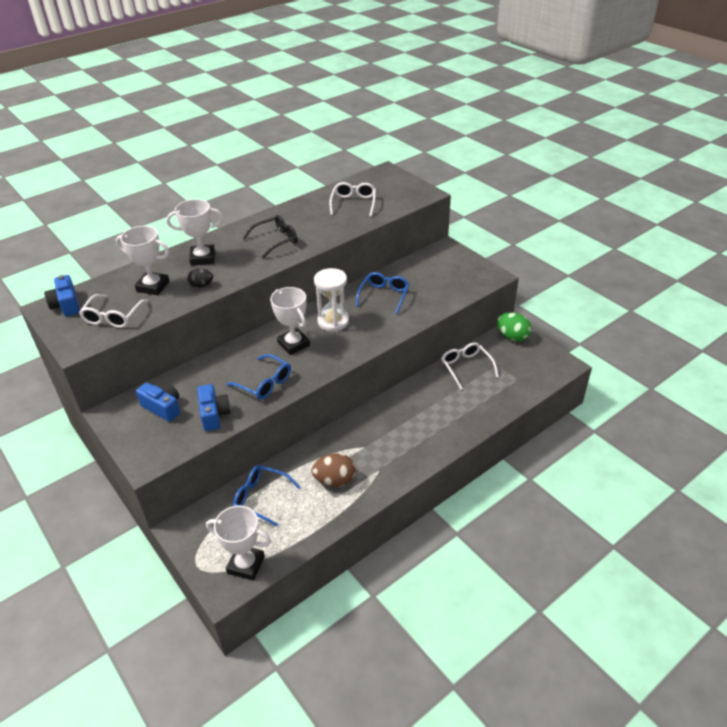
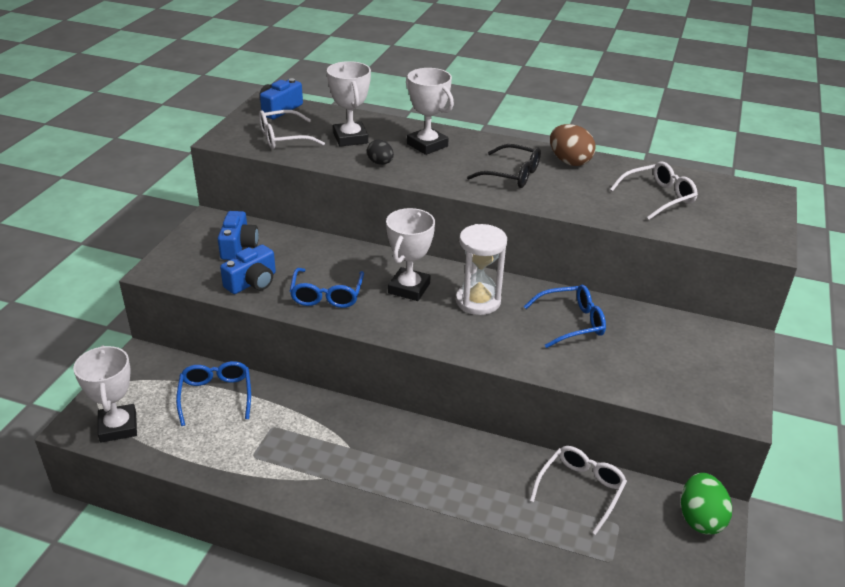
camera: 55 degrees right, 5 degrees down
brown egg [311,453,356,487] -> brown egg moved to [550,124,595,166]

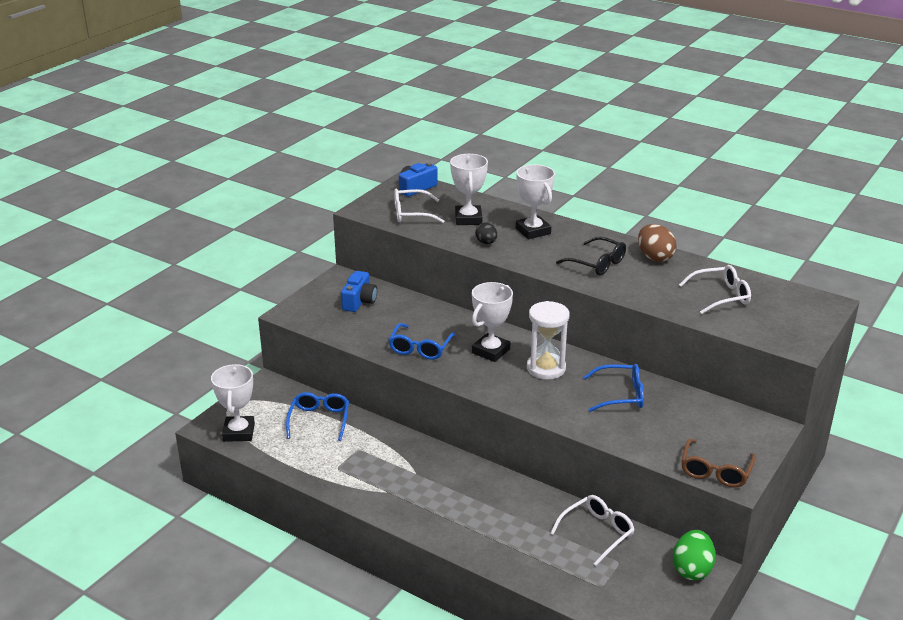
camera: 15 degrees right, 5 degrees down
blue camera [220,245,276,294] -> none
none -> brown glasses [681,438,756,488]

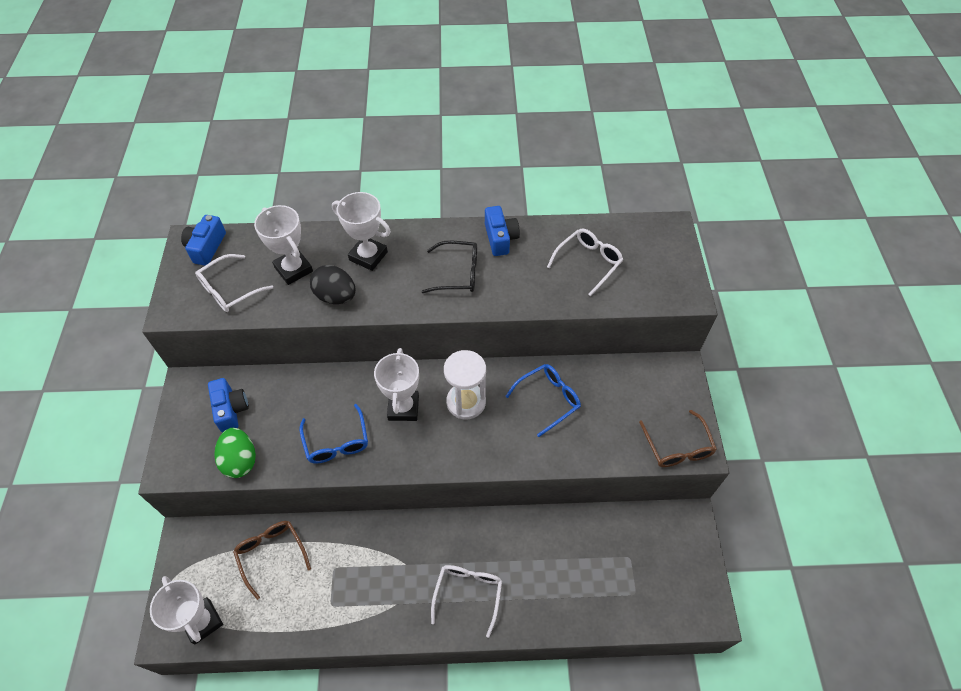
camera: 35 degrees left, 25 degrees up
blue glasses [286,392,349,441] -> brown glasses [233,521,311,600]
black egg [475,222,497,244] -> black egg [310,265,356,304], size x1.61
white glasses [550,495,635,566] -> white glasses moved to [431,565,502,638]
brown egg [638,224,677,262] -> blue camera [485,206,520,256]
green egg [673,530,716,580] -> green egg moved to [214,428,256,478]

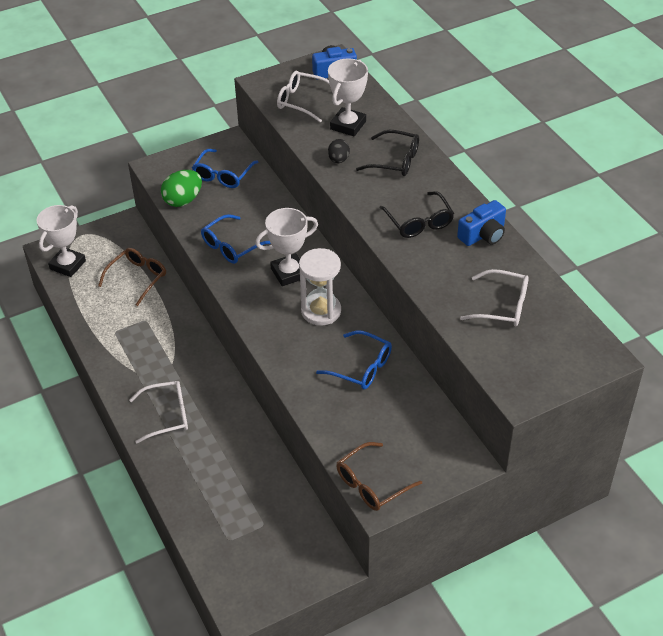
camera: 65 degrees right, 10 degrees down
blue camera [208,378,249,433] -> blue glasses [192,149,258,188]
black egg [310,265,356,304] -> black egg [328,139,350,163], size x0.62
white trophy [332,192,391,271] -> black glasses [356,130,419,176]

